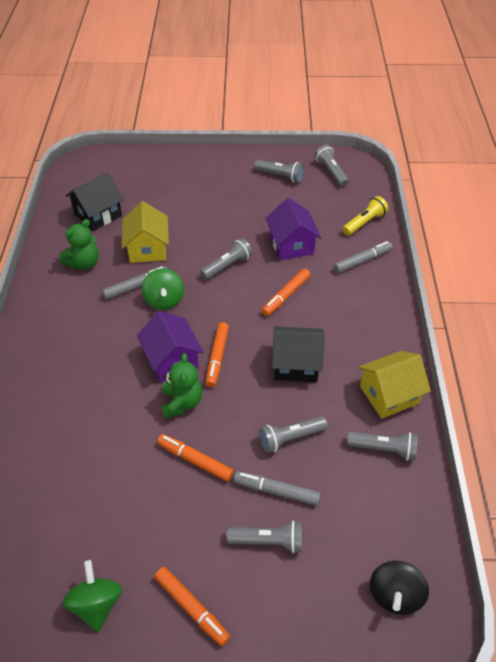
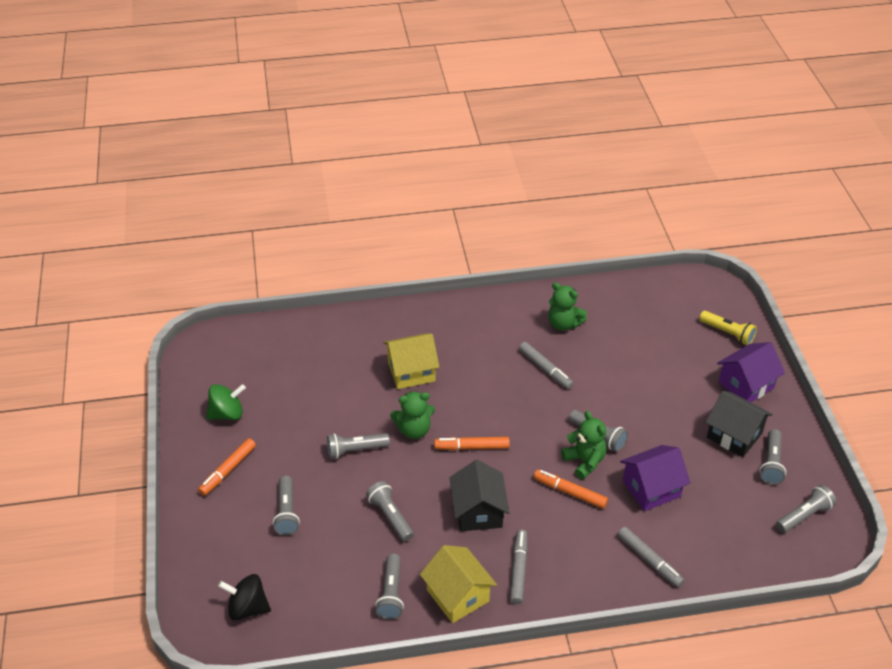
camera: 80 degrees right, 5 degrees down
black house [66,172,124,231] -> black house moved to [706,391,773,457]
yellow house [122,201,169,263] -> yellow house moved to [383,333,439,389]
purple house [137,311,204,382] -> purple house moved to [717,342,785,402]
green spinning top [142,268,184,310] -> none
orange marker [157,434,234,482] -> grey flashlight [327,433,390,459]
grey marker [234,471,321,506] -> grey marker moved to [510,530,527,604]
yellow flashlight [342,196,388,236] -> yellow flashlight moved to [699,311,757,345]
none -> green teddy bear [561,411,606,479]

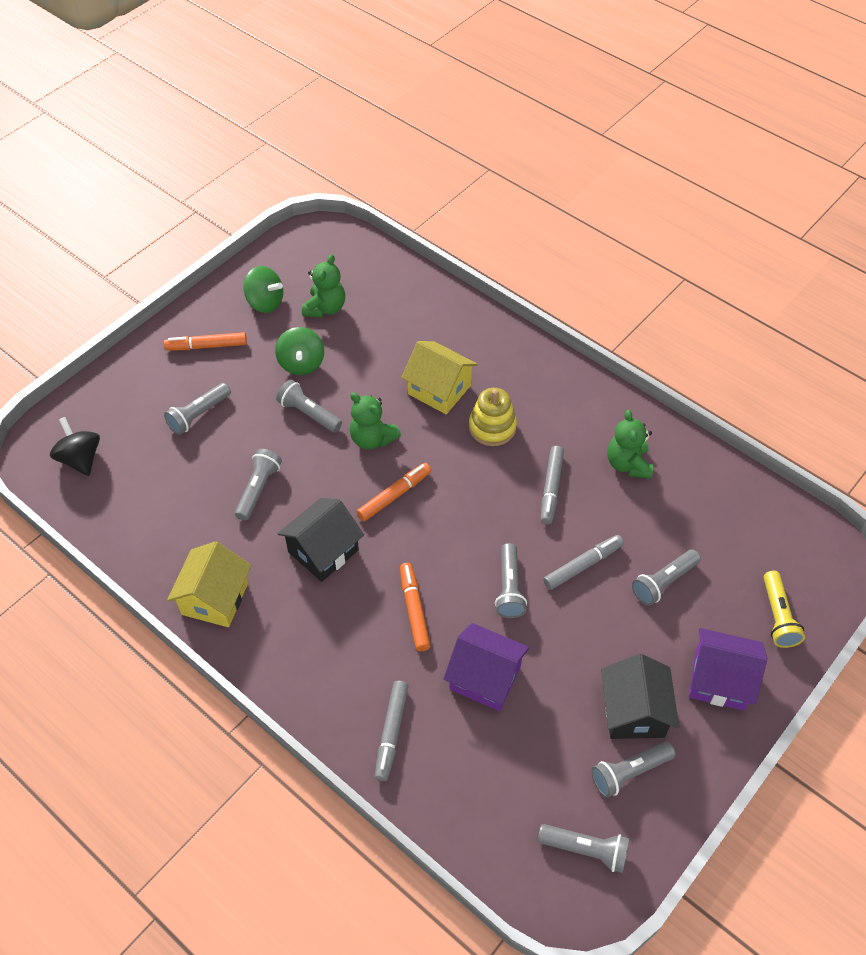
camera: 50 degrees right, 10 degrees up
grey flashlight [375,553,404,620] -> grey flashlight moved to [632,549,701,606]
orange marker [434,437,510,450] -> orange marker turned 90 degrees clockwise [357,463,431,521]
grey marker [510,530,527,604] -> grey marker moved to [543,535,624,590]
green teddy bear [561,411,606,479] -> green teddy bear moved to [302,254,345,318]
none -> green spinning top [275,327,324,375]
none -> yellow stacking toy [469,388,517,446]

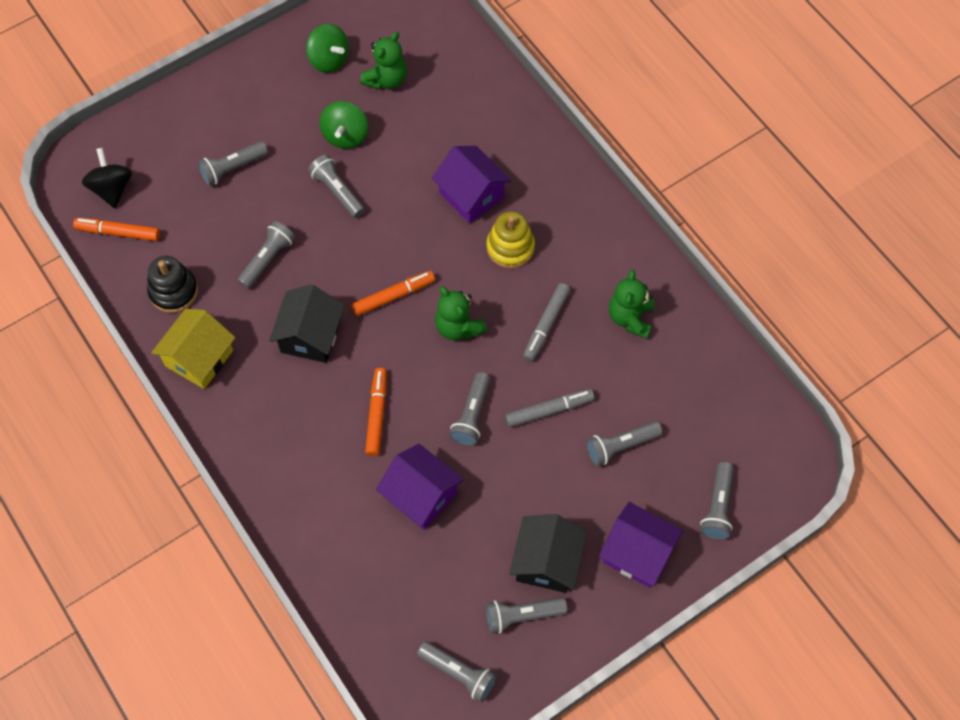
camera: 15 degrees right, 10 degrees up
orange marker [164,332,247,350] -> orange marker moved to [73,218,160,241]
black house [278,498,364,582] -> black house turned 45 degrees counterclockwise [269,285,345,363]
green teddy bear [350,392,401,450] -> green teddy bear moved to [435,286,487,340]
grey marker [375,681,408,781] -> none
yellow house [401,341,478,414] -> purple house [432,146,511,223]
yellow flashlight [763,571,805,648] -> grey flashlight [700,462,734,540]
none -> black stacking toy [147,256,198,313]

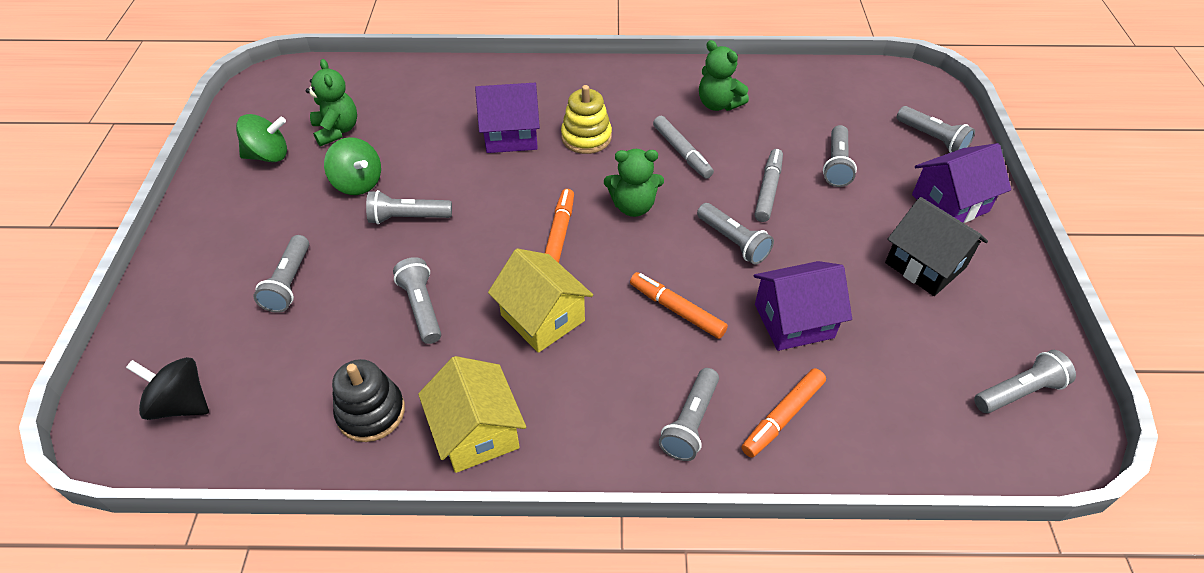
camera: 55 degrees left, 15 degrees down
orange marker [73,218,160,241] -> orange marker moved to [741,368,826,458]
black house [269,285,345,363] -> yellow house [488,248,593,353]
grey flashlight [486,597,567,634] -> grey flashlight moved to [659,368,719,461]

